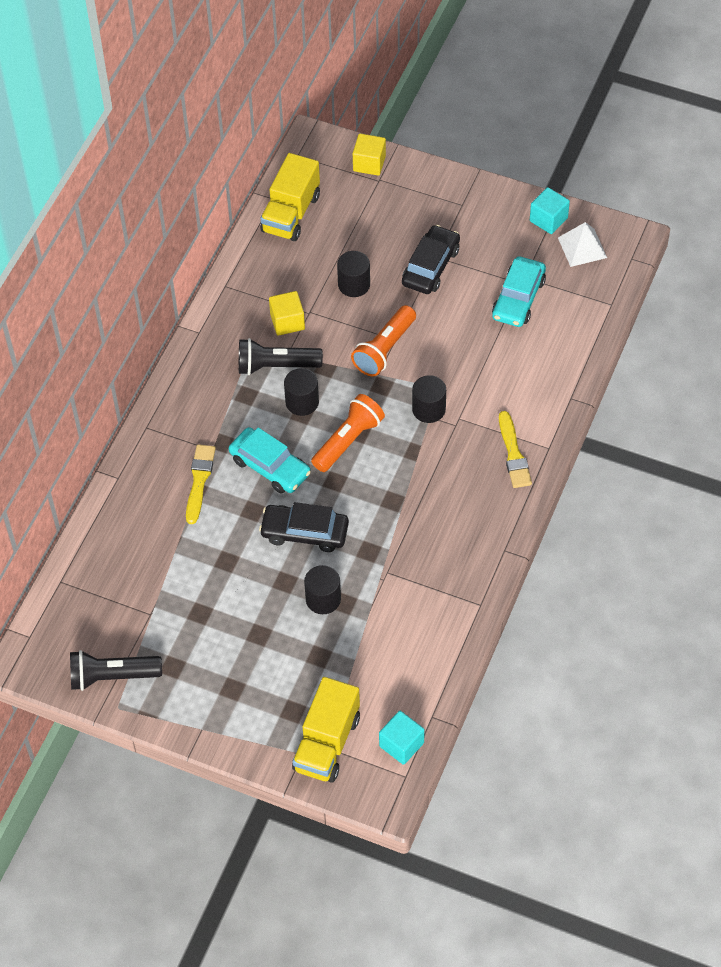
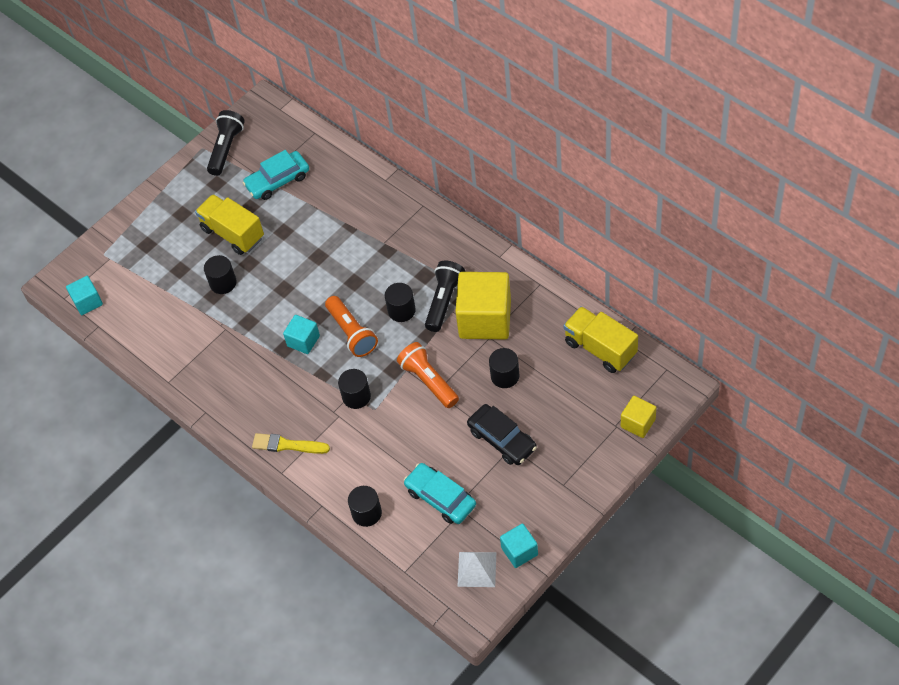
camera: 115 degrees right, 0 degrees up
yellow brush [186,444,216,524] -> none
turquoise car [229,427,311,494] -> turquoise car moved to [243,150,309,200]
black car [259,502,349,552] -> none
yellow cube [269,291,305,336] -> yellow cube [455,272,511,339], size x1.96
yellow truck [292,677,360,783] -> yellow truck moved to [195,194,264,255]
none -> turquoise cube [283,315,320,354]
none -> black cylinder [348,486,382,527]

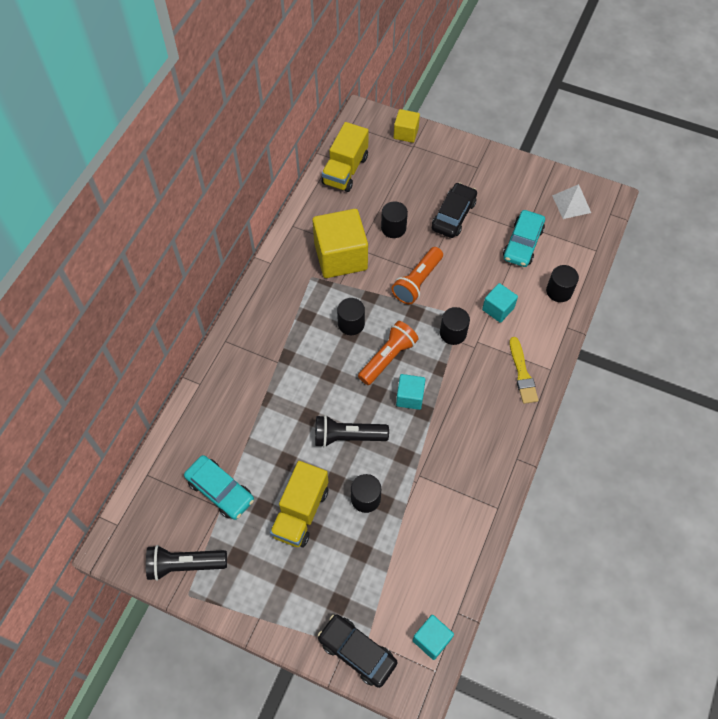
camera: 115 degrees left, 5 degrees up
black flashlight [425,260,465,332] -> black flashlight moved to [315,415,389,447]
turquoise cube [500,523,538,568] -> turquoise cube moved to [482,283,518,323]
none -> black car [318,614,397,688]

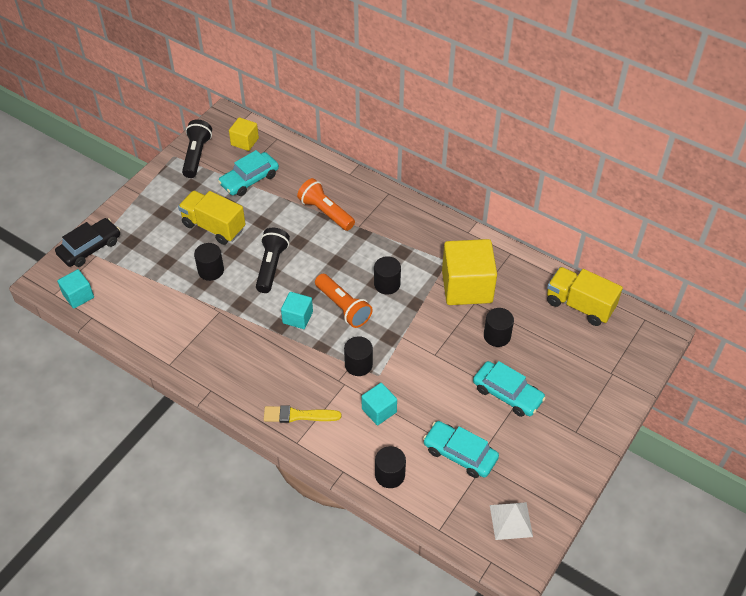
camera: 100 degrees right, 10 degrees down
orange flashlight [392,247,443,305] -> orange flashlight moved to [297,178,355,231]
yellow cube [394,109,420,143] -> yellow cube moved to [229,117,259,151]
black car [432,182,477,238] -> turquoise car [473,361,546,417]

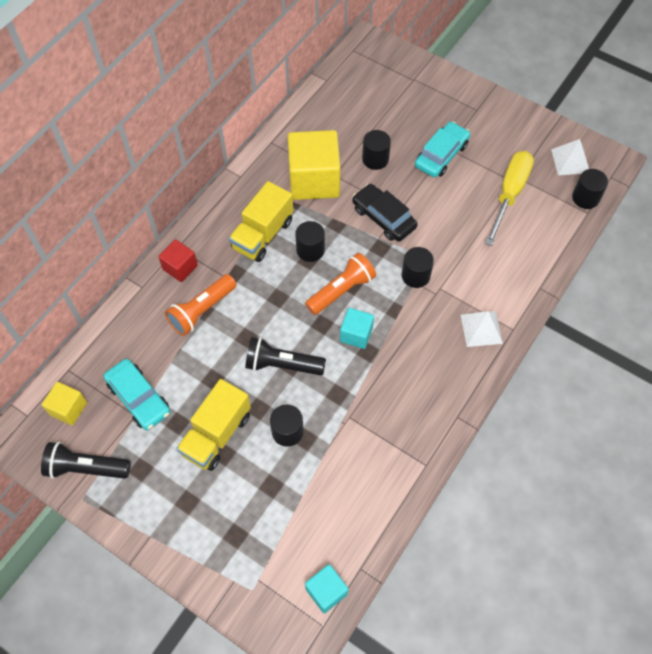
camera: 90 degrees left, 10 degrees up
black car [55,218,120,267] -> black car moved to [352,184,418,241]
yellow brush [263,405,341,423] -> white pyramid [461,311,503,347]
turquoise cube [361,383,397,425] -> none
black cylinder [375,446,406,488] -> black cylinder moved to [572,169,608,209]
turquoise car [423,421,499,478] -> yellow screwdriver [485,151,534,246]
yellow truck [547,267,623,326] -> yellow truck moved to [229,181,293,262]
none -> red cube [158,239,198,282]

